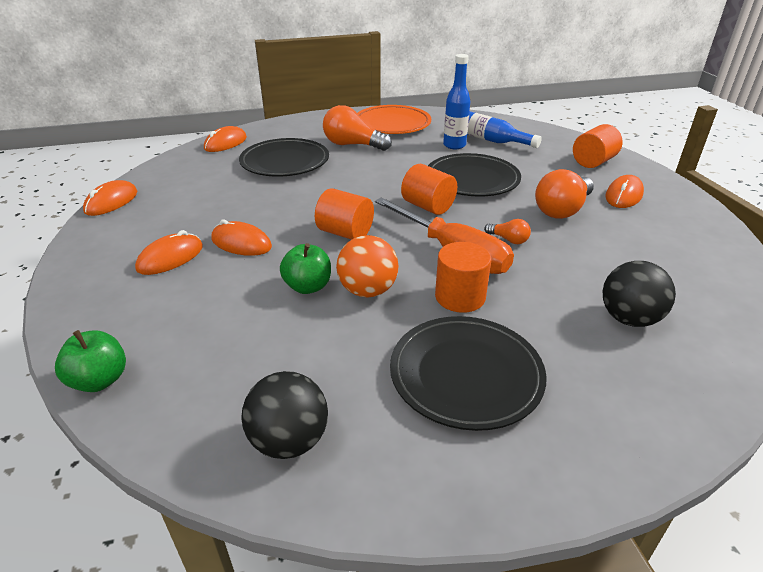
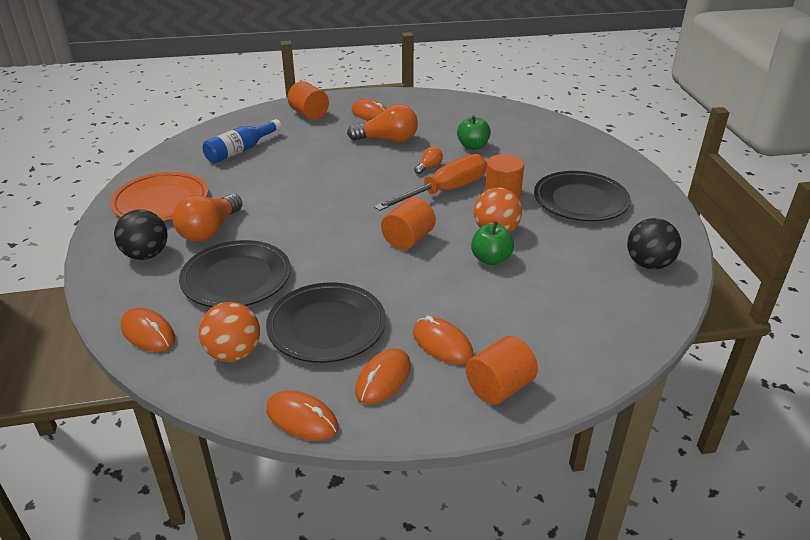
camera: 85 degrees left, 0 degrees up
green apple [55,330,126,392] -> green apple moved to [457,115,491,150]
orange mouse [211,219,272,256] -> orange mouse moved to [355,348,411,405]
orange cylinder [401,164,457,215] -> orange cylinder moved to [466,336,538,405]
black plate [428,153,521,197] -> black plate moved to [266,282,386,363]
blue bottle [443,54,470,149] -> none
orange light bulb [535,169,594,219] -> orange light bulb turned 45 degrees counterclockwise [347,104,418,143]
black ball [603,261,676,327] -> black ball moved to [114,210,168,260]
none -> orange ball [199,302,260,362]

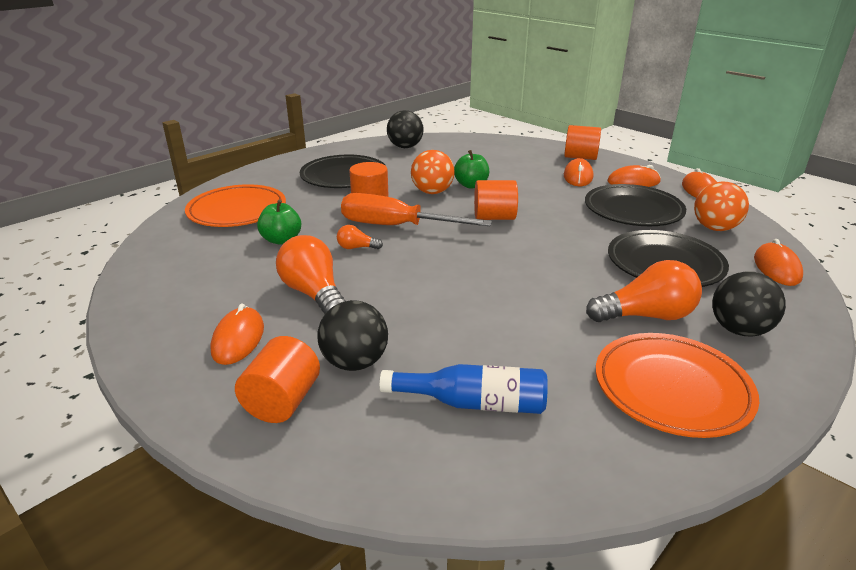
camera: 125 degrees left, 5 degrees down
none -> orange plate [185,184,286,227]
none -> black ball [317,300,388,371]

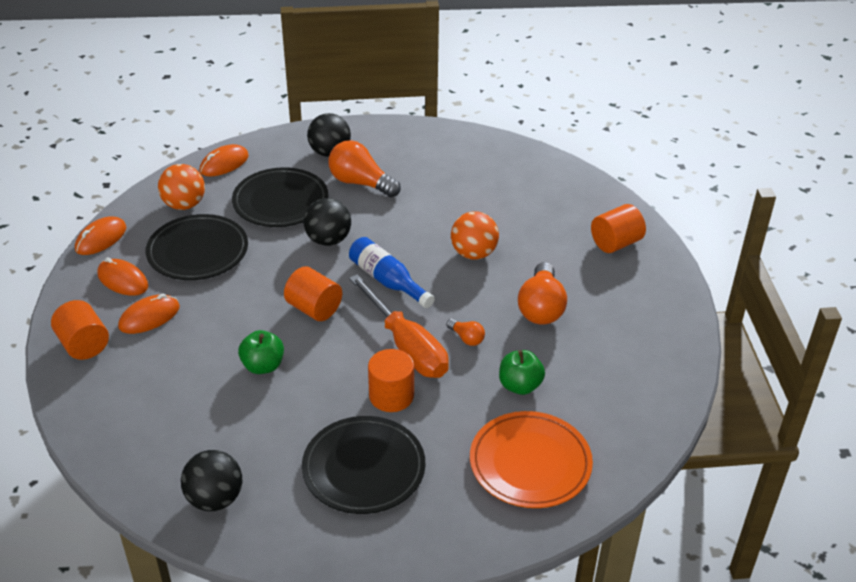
camera: 140 degrees left, 10 degrees up
orange mouse [210,304,264,365] -> none
black ball [317,300,388,371] -> black ball moved to [303,198,351,246]
blue bottle [379,364,548,414] -> blue bottle moved to [349,237,435,308]
orange ball [411,150,455,194] -> orange ball moved to [451,211,499,260]
orange plate [596,333,759,438] -> none

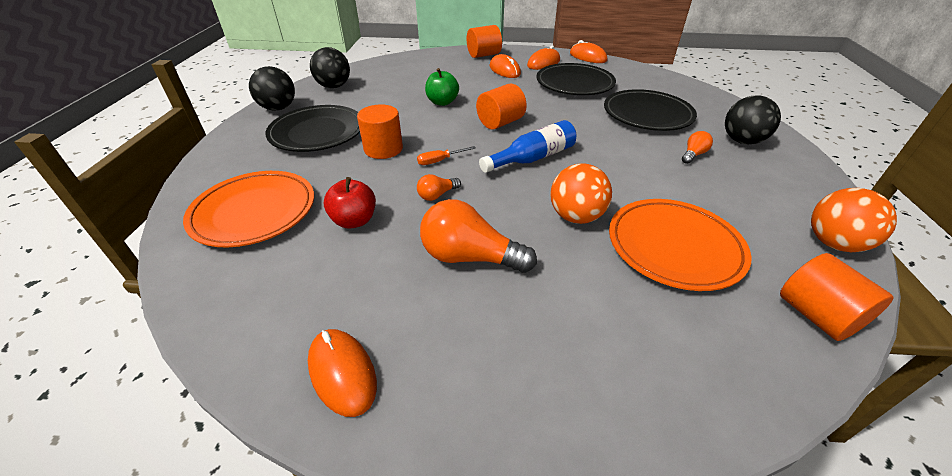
camera: 100 degrees right, 0 degrees up
orange ball [158,164,205,210] -> orange ball moved to [811,188,897,252]
orange mouse [199,144,248,176] -> orange mouse moved to [308,329,377,417]
black ball [303,198,351,246] -> black ball moved to [249,66,295,111]
orange light bulb [328,140,401,197] -> orange light bulb [682,131,713,164], size x0.49
orange screwdriver [349,275,449,378] -> orange screwdriver [417,146,476,165], size x0.40
green apple [499,350,545,395] -> red apple [324,177,376,229]
orange cylinder [591,204,646,253] -> orange cylinder moved to [780,253,894,341]
none -> orange plate [609,199,751,291]

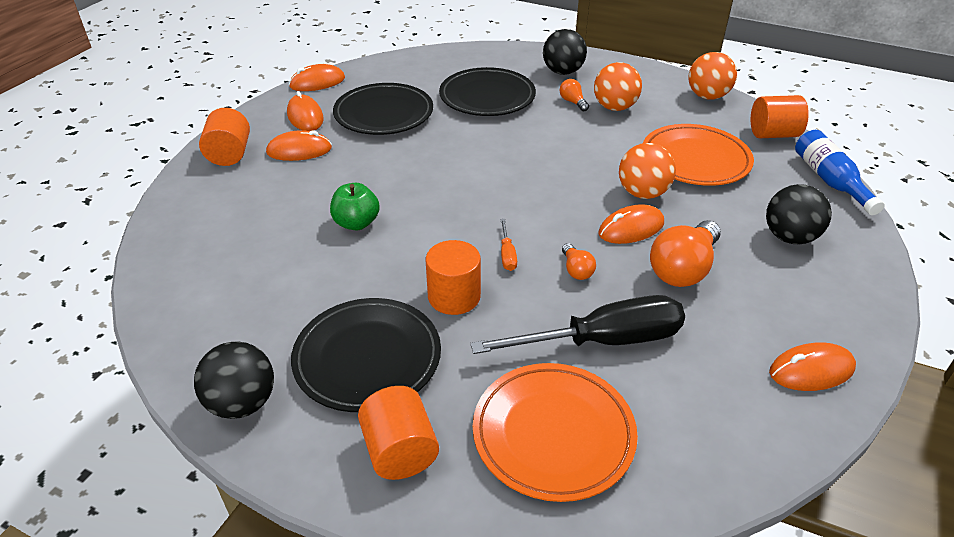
camera: 70 degrees left, 0 degrees up
black ball [310,47,350,88] -> black ball moved to [766,184,832,244]
red apple [324,177,376,229] -> black screwdriver [470,295,685,354]
orange cylinder [476,83,527,130] -> orange cylinder moved to [358,386,439,480]
blue bottle [479,120,576,173] -> blue bottle moved to [795,130,885,215]
none -> orange ball [594,62,642,111]
none -> orange mouse [598,204,664,244]

